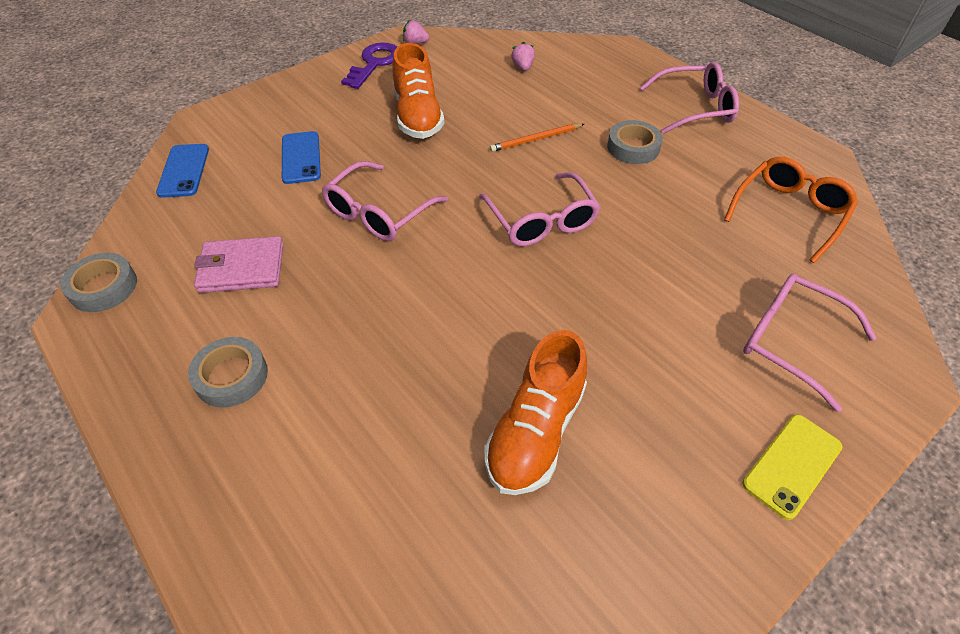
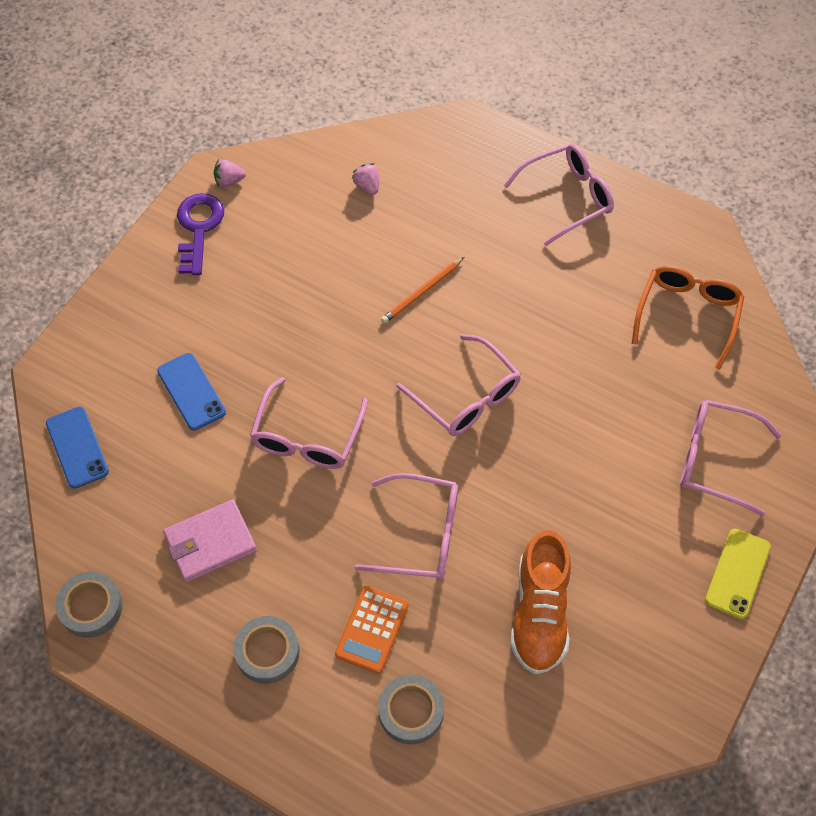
camera: 20 degrees left, 10 degrees up
orange shoe [392,43,444,139] -> none
grey tape [607,120,663,164] -> grey tape moved to [378,675,444,745]
none -> orange calculator [335,586,409,674]
none -> pink glasses [354,473,458,580]

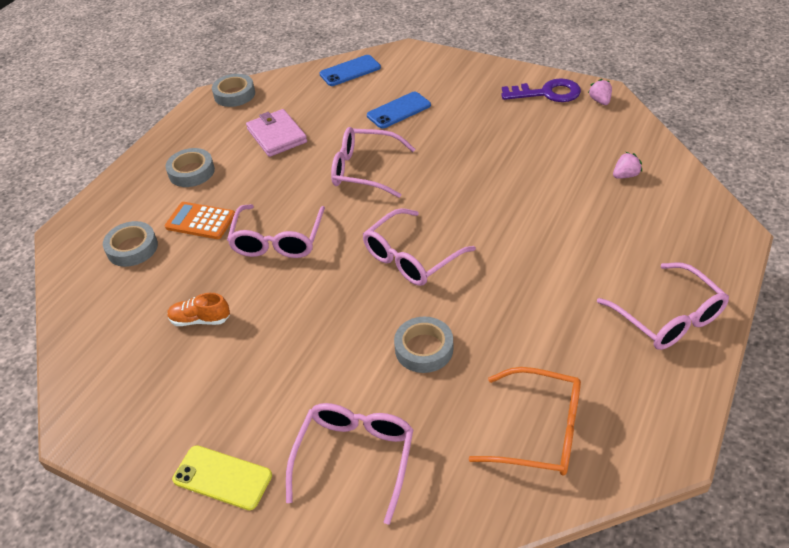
camera: 90 degrees right, 15 degrees down
orange pencil [381,257,464,323] -> none
orange shoe [510,530,571,674] -> orange shoe [167,293,230,326], size x0.54
none -> grey tape [394,317,453,373]

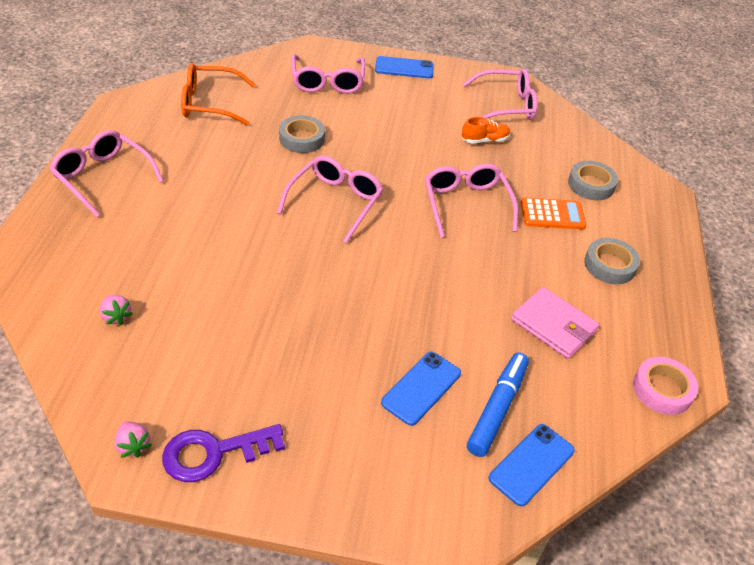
camera: 155 degrees right, 0 degrees up
yellow phone [172,445,272,510] -> blue phone [375,56,434,79]
grey tape [212,74,255,107] -> pink tape [633,357,698,415]
pink glasses [331,127,415,198] -> pink glasses moved to [462,68,537,120]
pink strawberry [613,152,642,179] -> pink strawberry turned 75 degrees counterclockwise [100,295,133,325]
none -> blue marker [467,353,529,457]

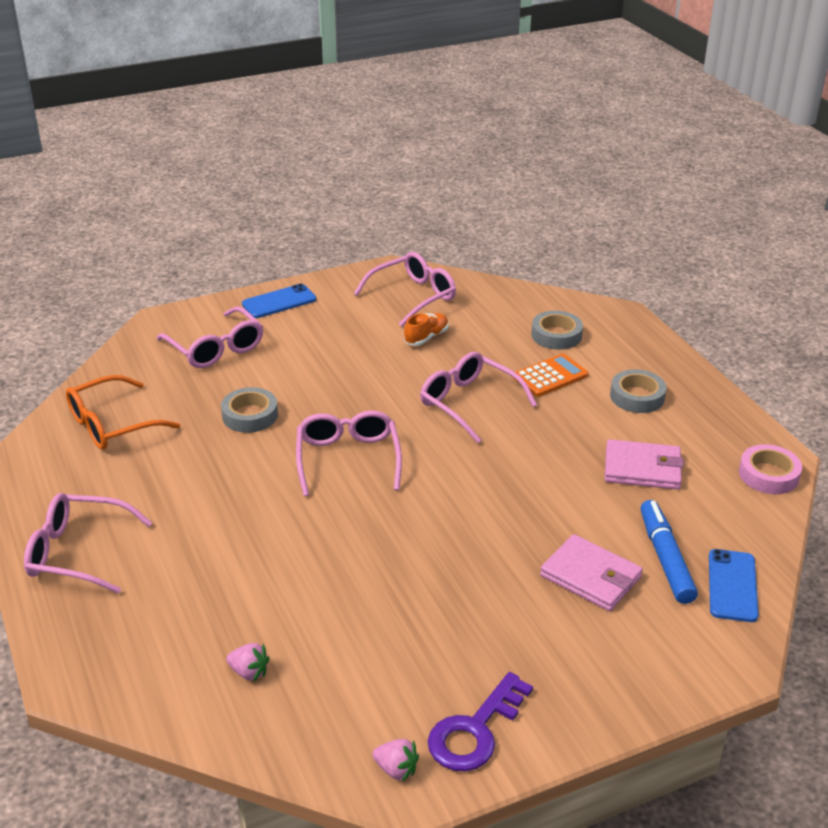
camera: 30 degrees left, 10 degrees down
blue phone [381,352,461,426] -> pink wallet [540,534,643,611]

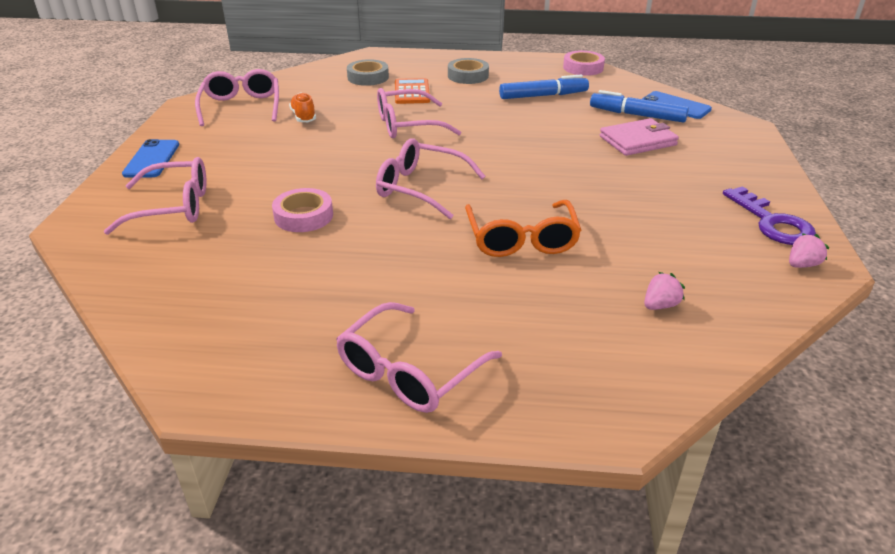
camera: 60 degrees left, 0 degrees up
orange glasses [66,375,180,450] -> orange glasses moved to [465,200,581,257]
grey tape [221,387,278,433] -> pink tape [272,188,333,232]
pink wallet [605,439,684,490] -> blue marker [499,75,589,99]

